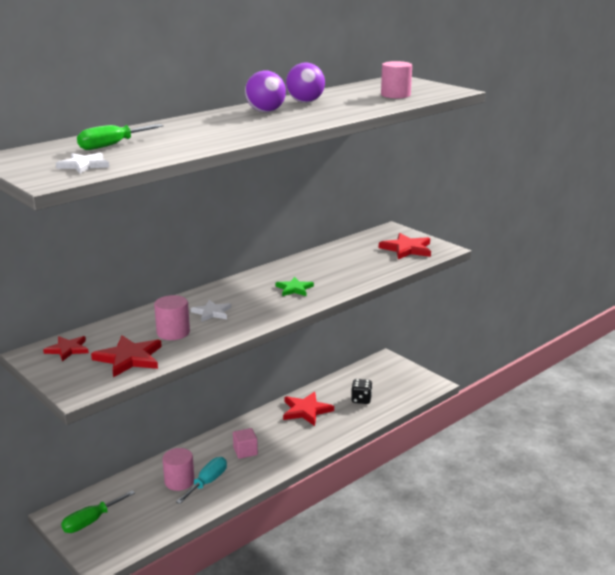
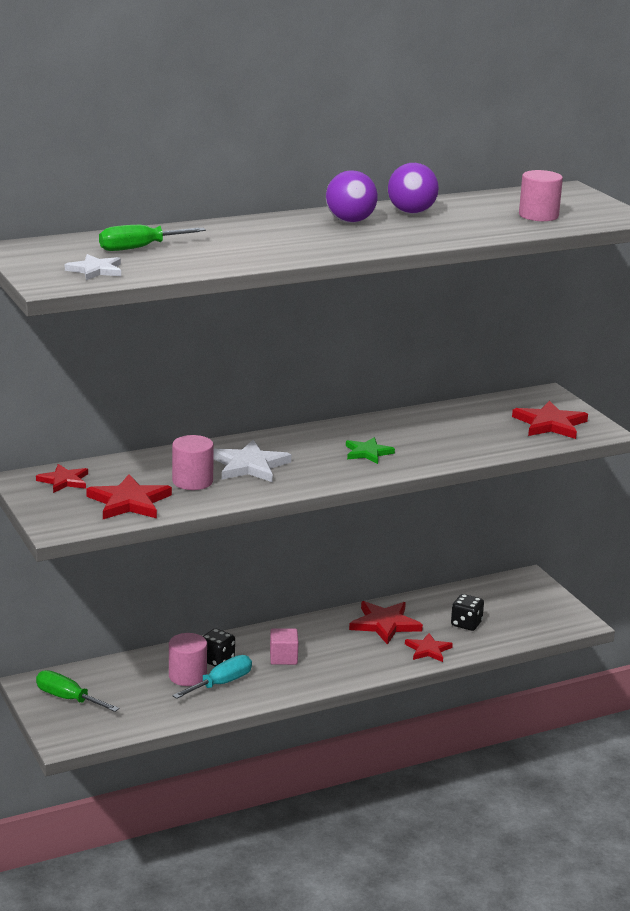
camera: 15 degrees right, 0 degrees up
green screwdriver [61,490,135,533] -> green screwdriver turned 60 degrees clockwise [36,670,119,712]
white star [191,300,231,322] -> white star [214,440,291,482], size x1.56
none -> black dice [203,628,235,666]
none -> red star [405,633,453,662]

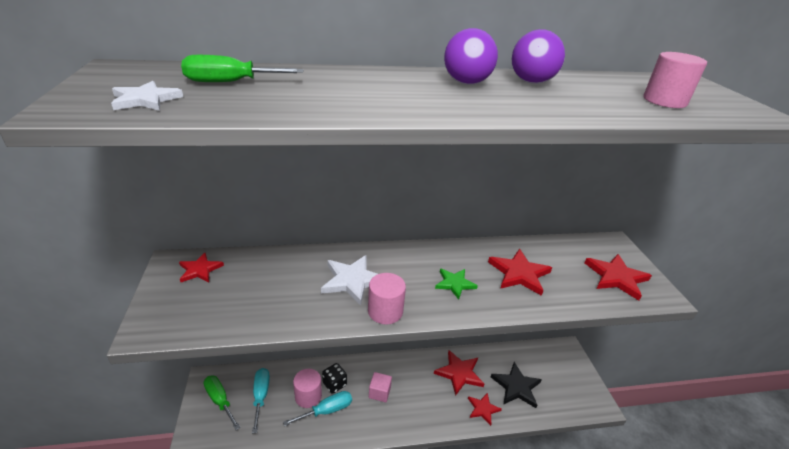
camera: 15 degrees right, 10 degrees up
red star [86,474,172,519] -> red star moved to [488,249,552,296]
pink cylinder [172,435,214,490] -> pink cylinder moved to [368,273,406,325]
black dice [451,594,484,631] -> black star [491,362,542,408]
none -> turquoise screwdriver [252,368,270,433]

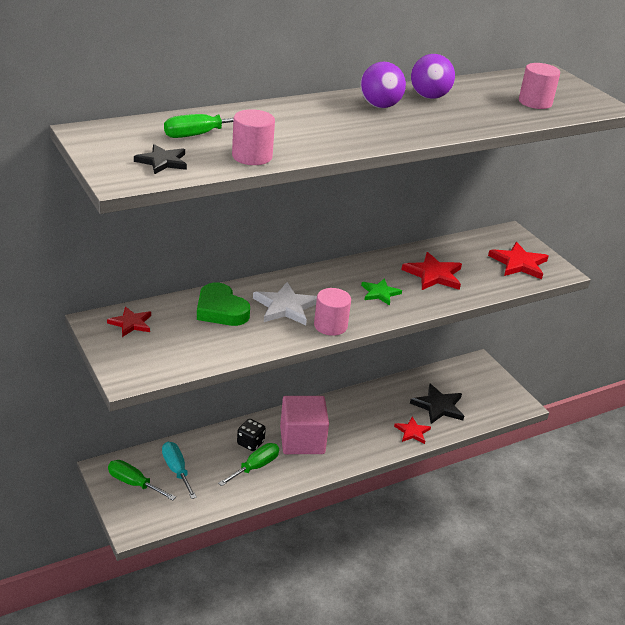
camera: 20 degrees left, 0 degrees up
white star [111,81,183,111] -> black star [134,144,187,174]
turquoise screwdriver [283,391,352,426] -> green screwdriver [218,443,279,486]
pink cylinder [293,369,322,408] -> pink cylinder moved to [232,109,275,165]
pink cube [369,372,392,402] -> pink cube [280,396,329,454], size x2.01
red star [434,350,484,396] -> none
none -> green heart [197,283,250,326]

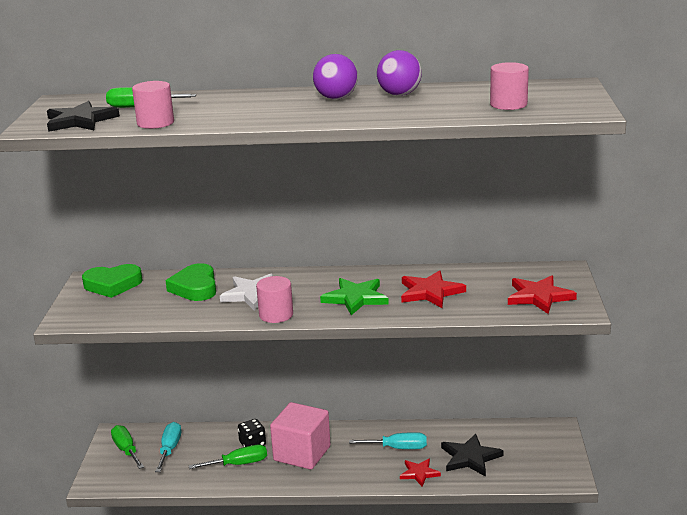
camera: 35 degrees right, 10 degrees down
red star [107,307,151,337] -> green heart [82,264,142,298]
black star [134,144,187,174] -> black star [47,101,120,132], size x1.56
green star [361,278,402,305] -> green star [320,278,389,315], size x1.56
none -> turquoise screwdriver [349,432,427,449]

